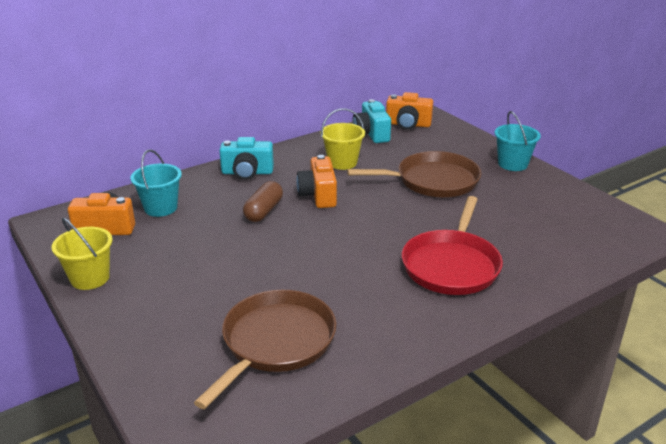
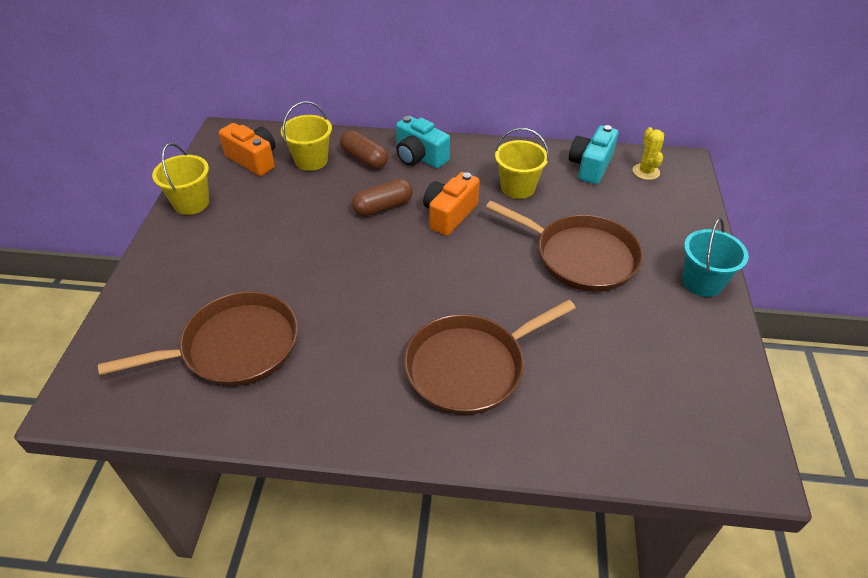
camera: 40 degrees right, 15 degrees up
turquoise bucket [130,149,182,217] -> yellow bucket [281,101,332,171]
orange camera [386,92,433,130] -> yellow cactus [633,127,664,180]
red pan [402,196,503,295] -> brown pan [404,300,576,415]
none -> brown capsule [340,130,388,169]

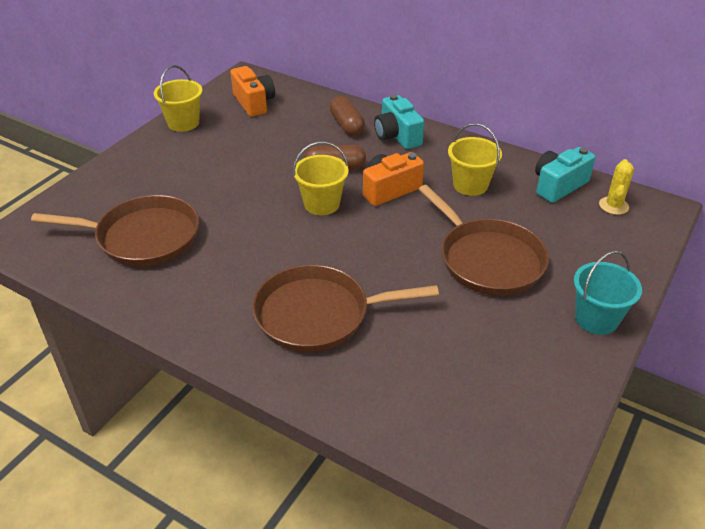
camera: 25 degrees right, 5 degrees down
yellow bucket [281,101,332,171] -> yellow bucket moved to [293,141,349,215]

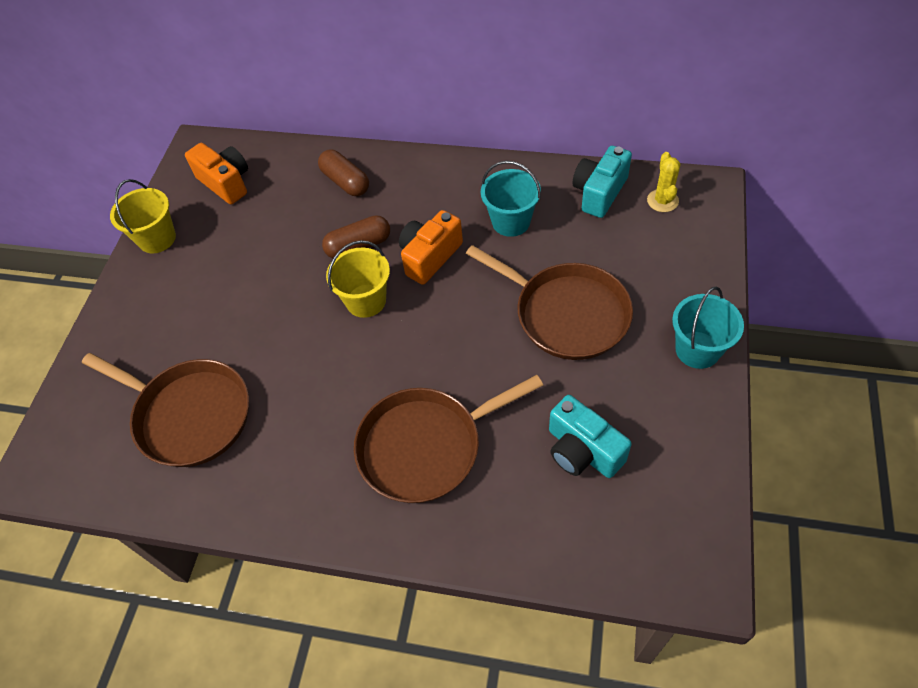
camera: 15 degrees left, 15 degrees up
brown pan [31,195,199,267] -> brown pan turned 45 degrees clockwise [82,353,249,467]
turquoise camera [374,94,424,149] -> turquoise camera moved to [549,395,632,478]
yellow bucket [448,123,502,196] -> turquoise bucket [481,161,541,237]

